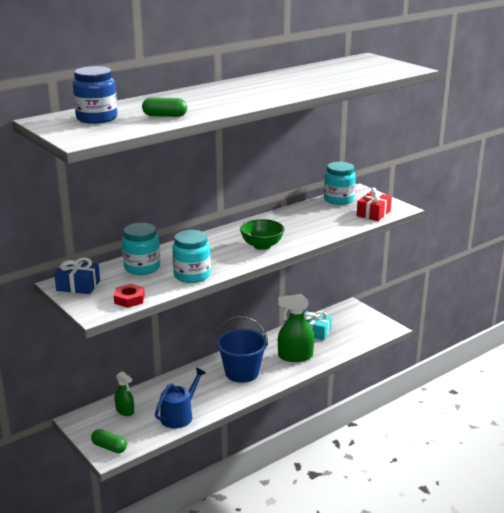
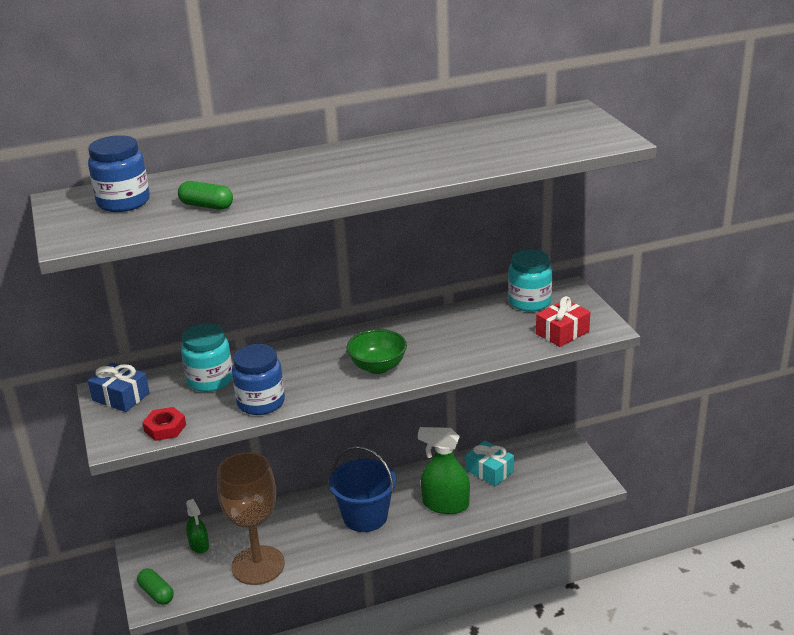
camera: 20 degrees right, 5 degrees up
blue watering can [155,368,206,429] -> brown goblet [217,452,285,585]
turquoise jar [172,230,211,283] -> blue jar [232,344,285,415]

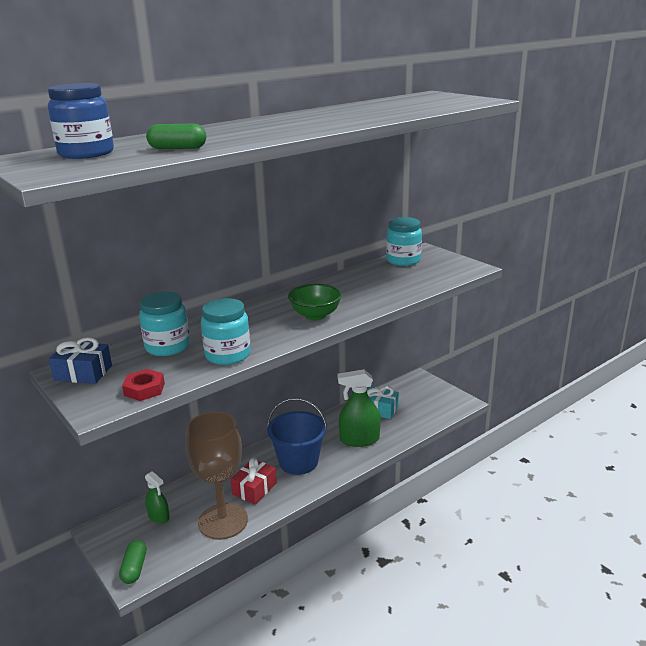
camera: 20 degrees left, 5 degrees down
green capsule [137,568,174,605] -> green capsule turned 60 degrees clockwise [119,540,146,584]
blue jar [232,344,285,415] -> turquoise jar [201,298,251,365]
red gift [536,296,590,347] -> red gift moved to [230,458,277,504]

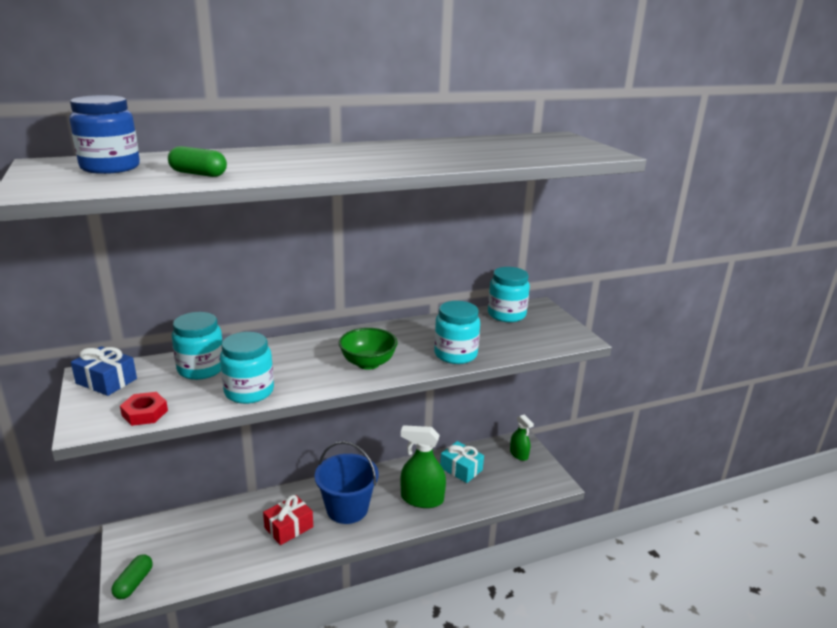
camera: 15 degrees right, 0 degrees up
green spray bottle [145,471,170,524] -> green spray bottle moved to [510,415,534,461]
brown goblet [186,412,248,540] -> none
none -> turquoise jar [434,301,480,364]

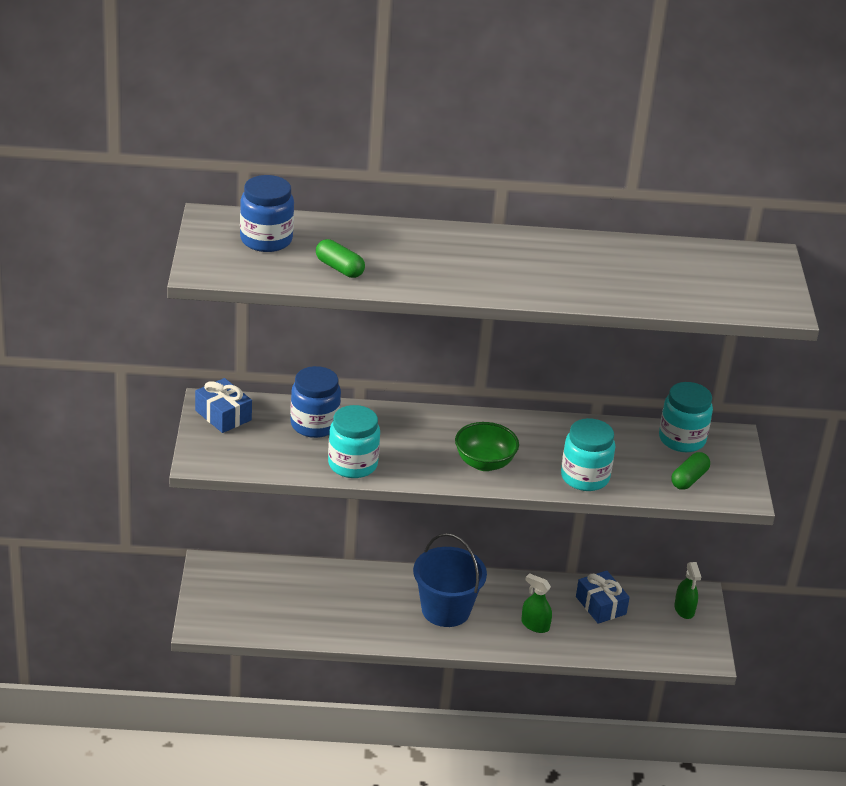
camera: 20 degrees right, 10 degrees up
green capsule [111,554,153,599] -> green capsule moved to [671,452,710,490]
red nut [120,392,168,426] -> none
turquoise jar [172,312,223,380] -> blue jar [290,366,341,438]
red gift [263,495,313,545] -> none
green spray bottle [400,425,446,508] -> green spray bottle [521,573,552,633], size x0.59
turquoise gift [440,441,484,483] -> blue gift [576,571,630,624]

